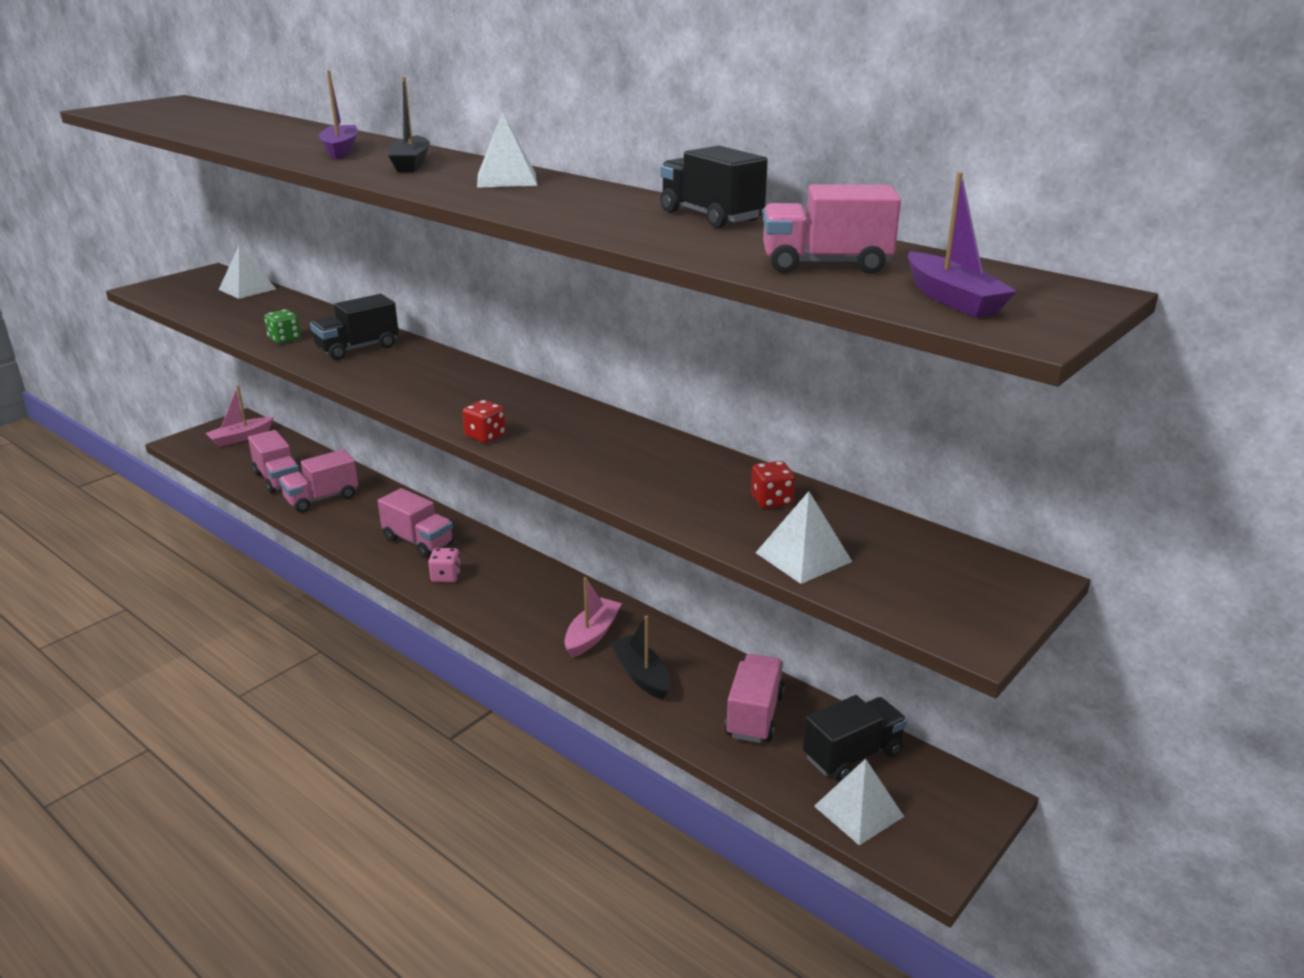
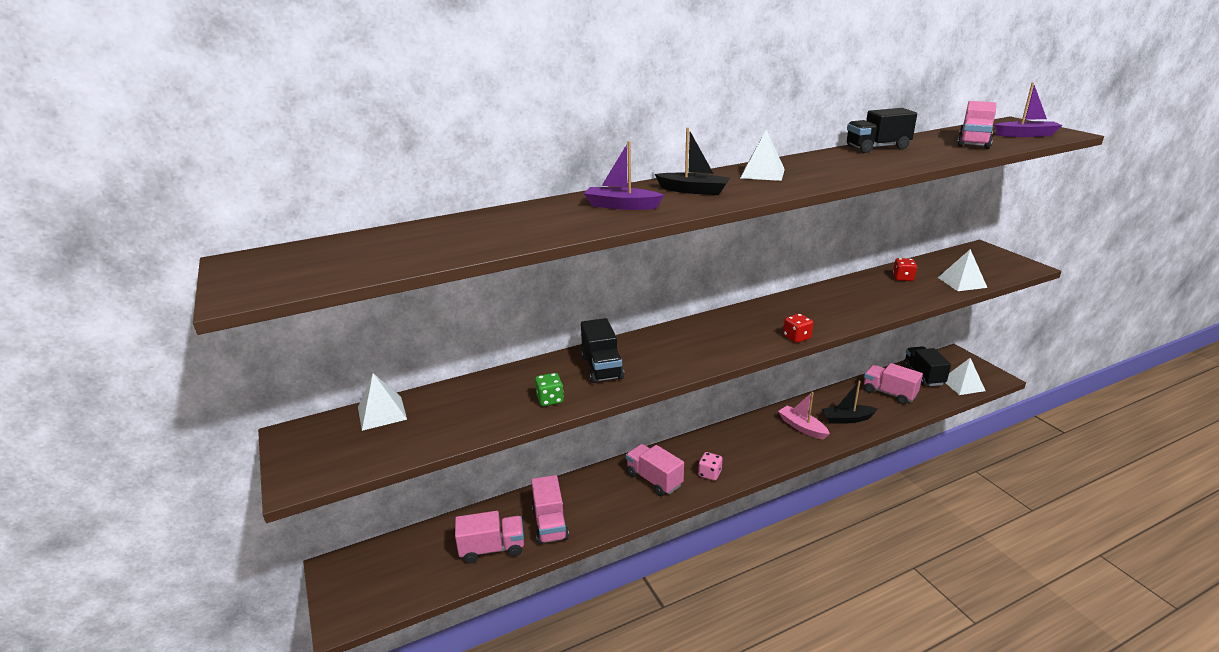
camera: 65 degrees left, 0 degrees up
pink boat [205,386,274,447] -> none
pink truck [378,488,454,558] -> pink truck turned 105 degrees counterclockwise [626,444,684,496]

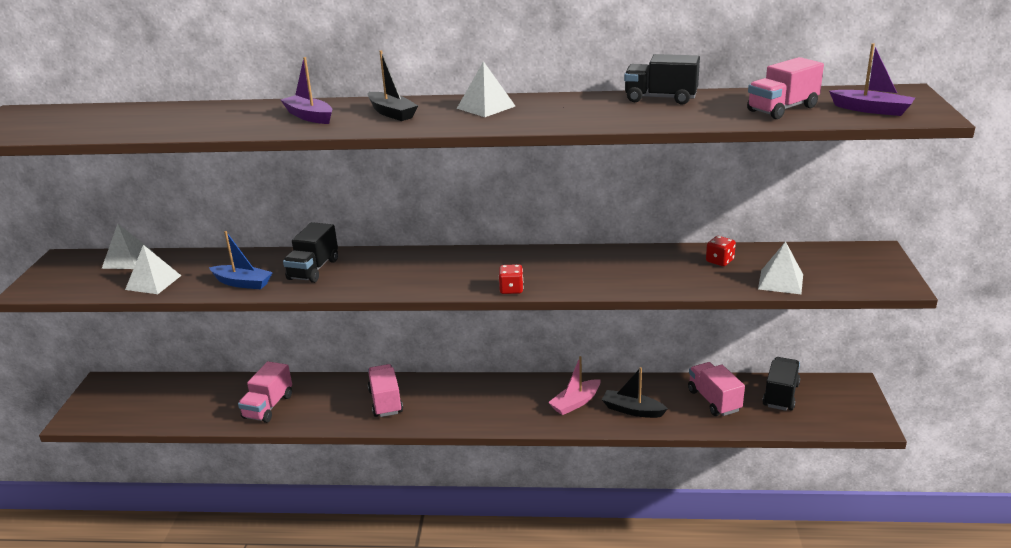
camera: 30 degrees right, 0 degrees up
pink truck [455,511,524,563] -> none
green dice [535,373,564,406] -> blue boat [209,231,273,290]
pink dice [698,452,722,481] -> none
pink boat [778,392,830,440] -> pink boat turned 120 degrees counterclockwise [548,356,601,415]
white pyramid [945,358,986,395] -> white pyramid moved to [125,245,181,294]

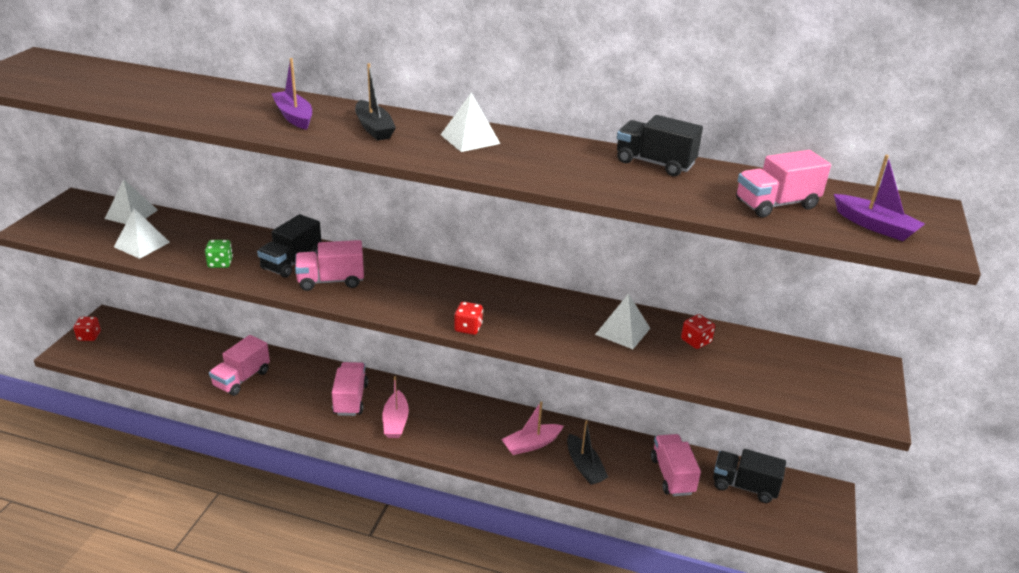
camera: 10 degrees right, 5 degrees up
blue boat [209,231,273,290] -> green dice [205,240,233,268]
black boat [602,367,668,418] -> black boat turned 150 degrees counterclockwise [567,420,608,485]
white pyramid [758,241,803,294] -> white pyramid moved to [595,293,651,349]
black truck [762,357,800,411] -> black truck turned 105 degrees counterclockwise [713,449,786,503]
none -> red dice [73,317,101,341]
none -> pink truck [295,240,364,291]
none -> pink boat [382,376,409,438]

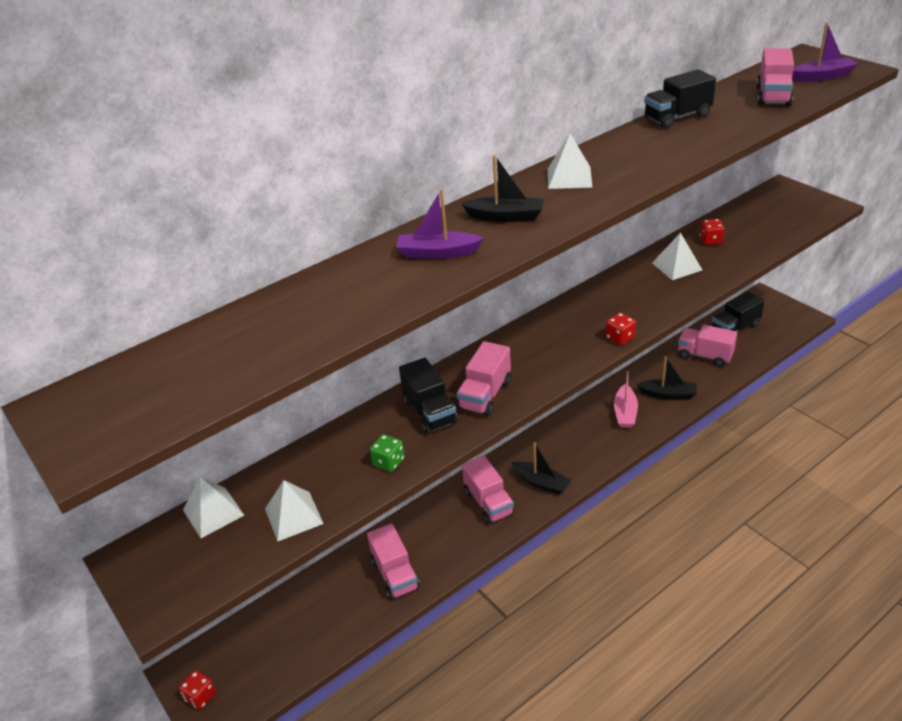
camera: 50 degrees left, 5 degrees up
pink truck [332,362,368,416] -> pink truck turned 150 degrees counterclockwise [462,456,514,524]
pink boat [382,376,409,438] -> black boat [511,442,572,495]

